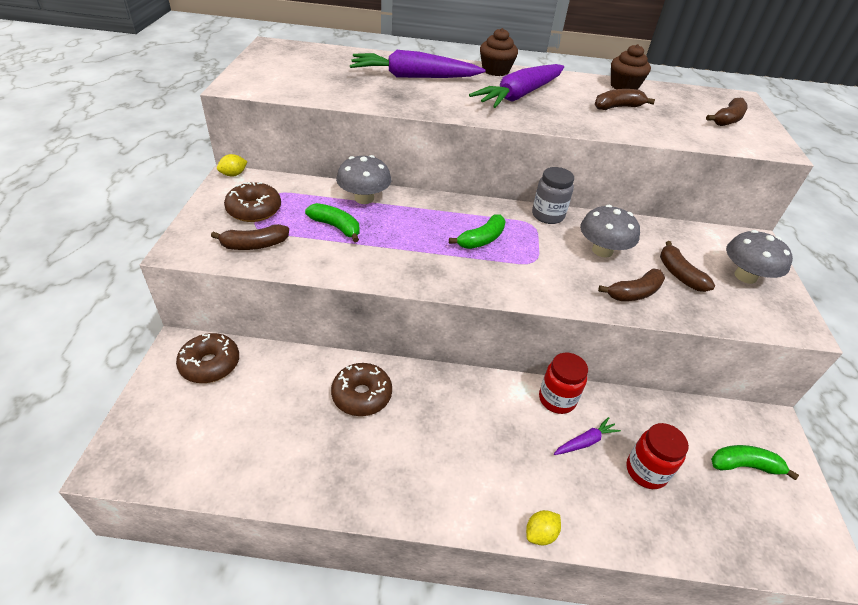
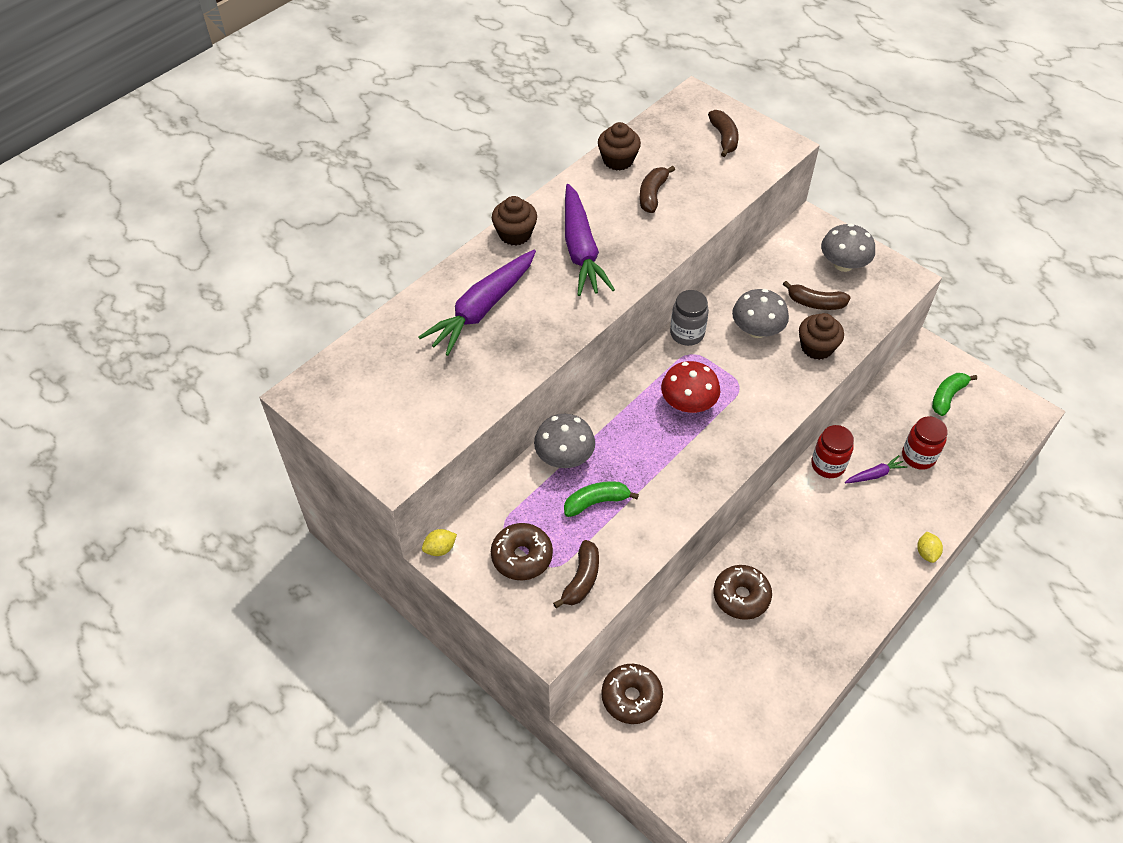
camera: 50 degrees left, 10 degrees up
yellow lemon [217,154,248,177] -> yellow lemon turned 60 degrees clockwise [422,529,457,556]
green banana [449,214,506,249] -> red mushroom [661,361,720,413]
purple carrot [554,417,621,455] -> purple carrot turned 60 degrees clockwise [845,455,907,483]
brown banana [598,268,665,301] -> brown cupcake [799,313,844,360]

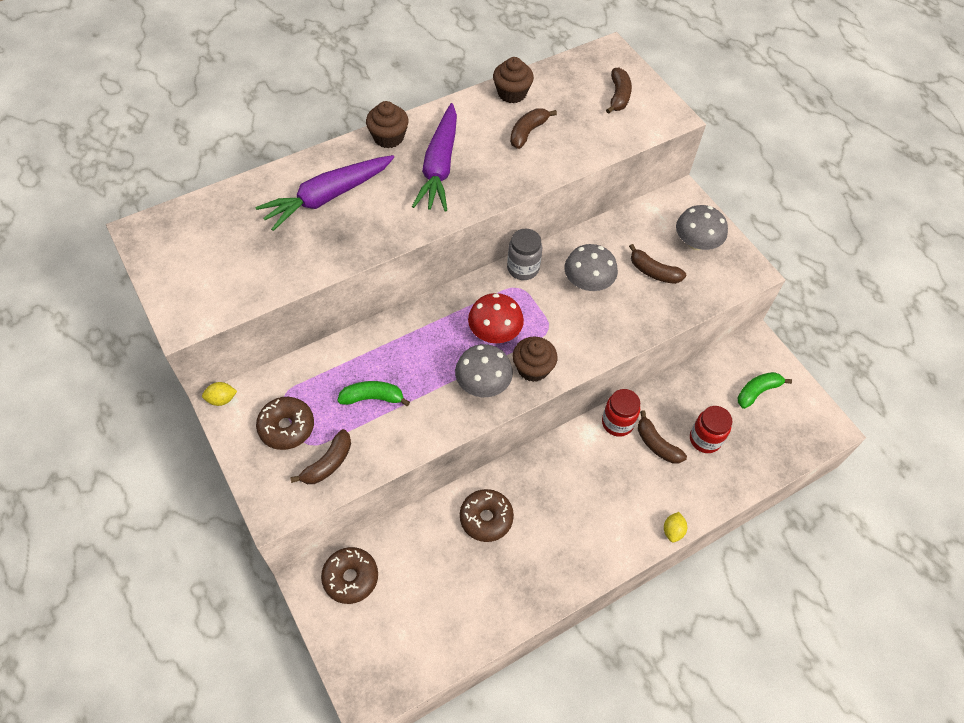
camera: 15 degrees right, 5 degrees up
grey mushroom [534,414,595,468] -> grey mushroom moved to [455,344,513,397]
brown cupcake [799,313,844,360] -> brown cupcake moved to [513,337,558,382]
purple carrot [845,455,907,483] -> brown banana [638,411,687,464]

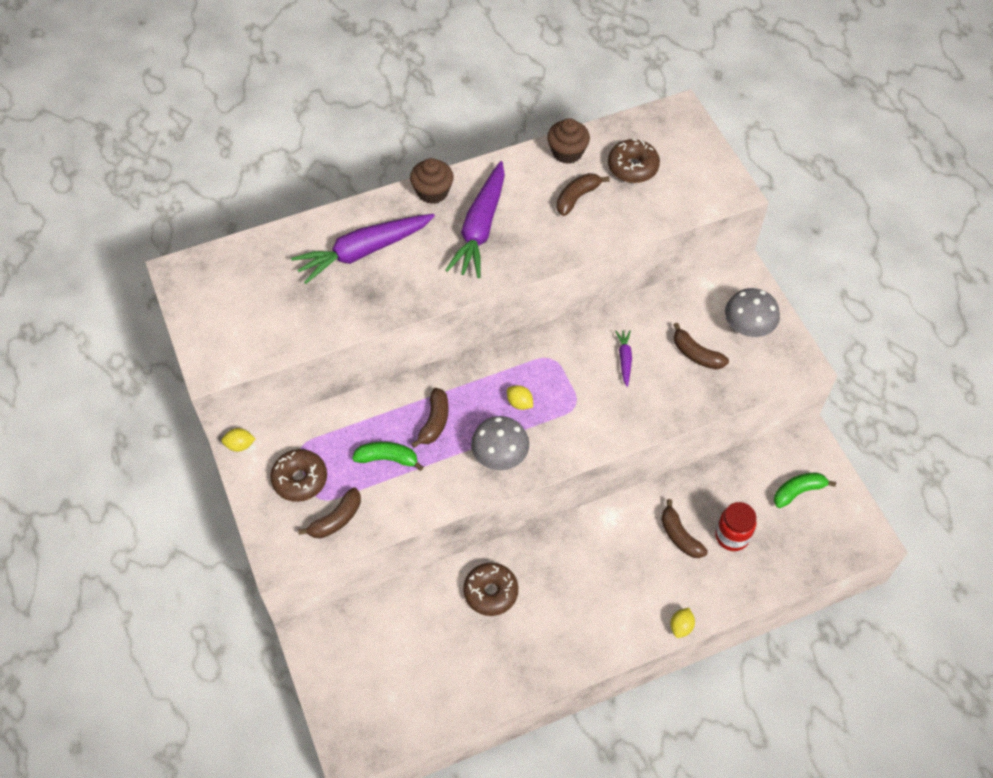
camera: 10 degrees right, 0 degrees up
brown donut [321,547,378,604] -> brown donut moved to [608,139,660,183]
red mushroom [468,293,524,343] -> yellow lemon [507,385,533,410]
grey jar [507,228,542,280] -> none
brown cupcake [513,337,558,382] -> none
grey mushroom [564,244,618,291] -> purple carrot [615,330,632,387]
red jar [602,389,640,437] -> none
brown banana [606,67,632,114] -> brown banana moved to [411,388,449,448]

